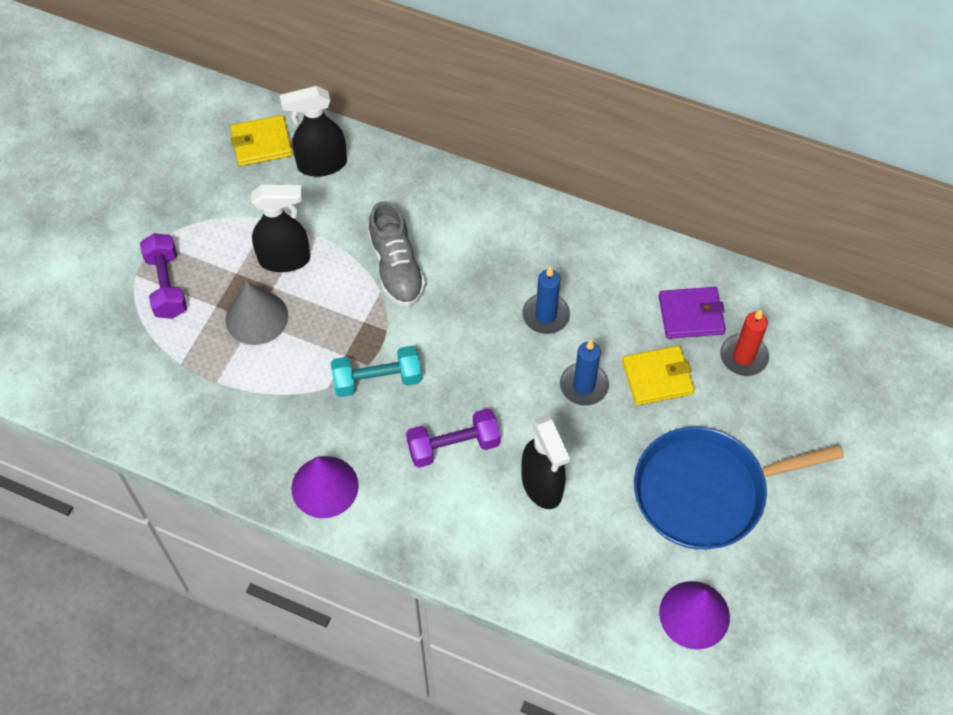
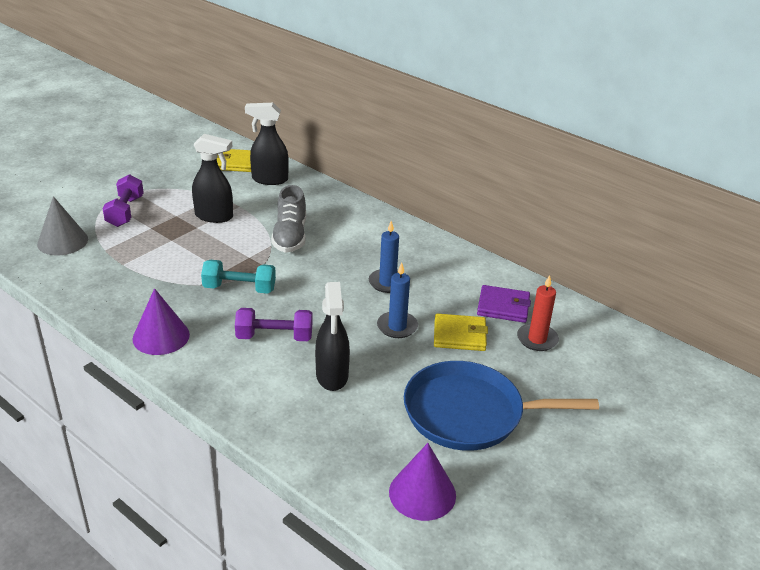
camera: 15 degrees right, 25 degrees down
grey cone [225,282,288,345] -> grey cone moved to [37,196,88,255]

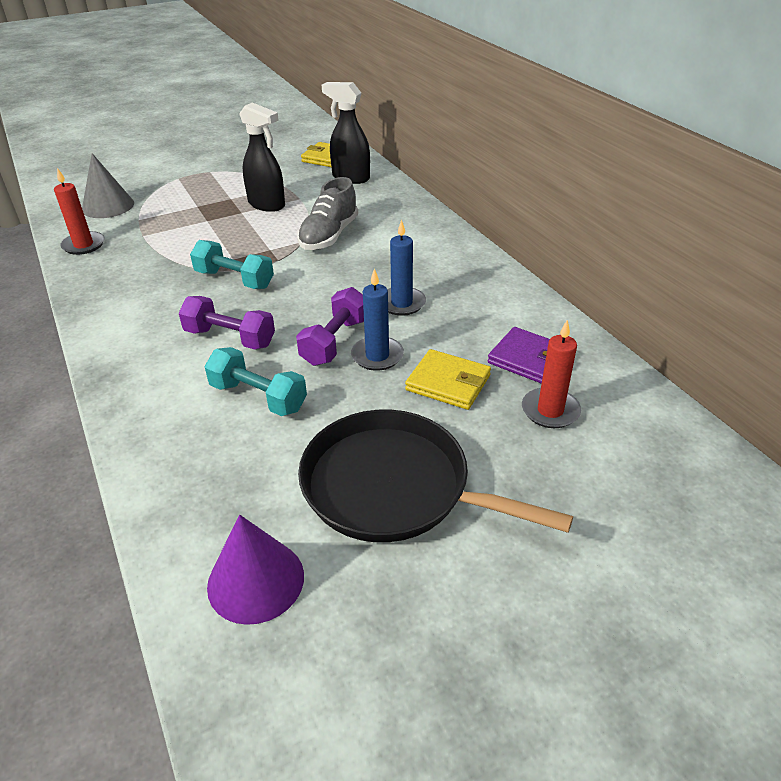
camera: 25 degrees right, 5 degrees up
purple dumbbell [103,174,144,227] -> purple dumbbell moved to [296,287,364,366]
purple cone [133,288,190,355] -> none
black spray bottle [315,282,350,391] -> turquoise dumbbell [204,347,307,416]
blue pan [404,361,599,451] -> black pan [298,410,573,542]
none -> red candle [54,168,105,255]

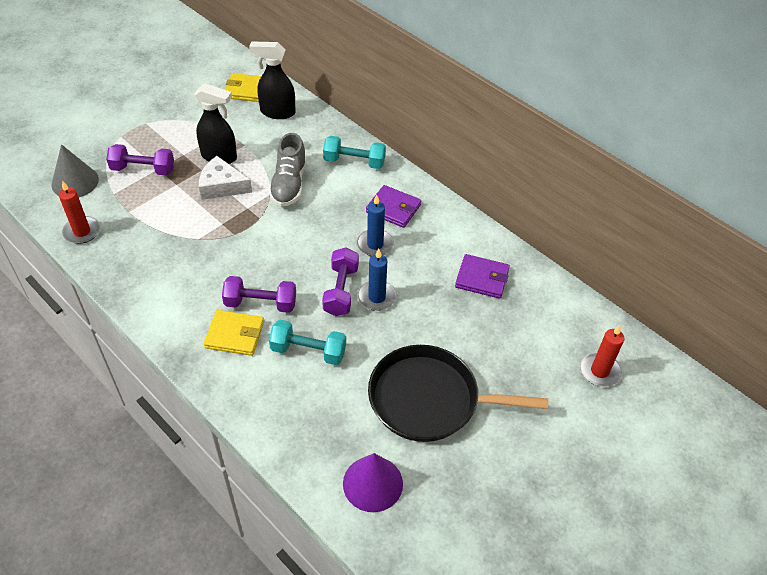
camera: 20 degrees left, 10 degrees up
turquoise dumbbell [190,240,274,289] -> turquoise dumbbell moved to [323,136,386,169]
yellow wallet [405,349,491,410] -> yellow wallet moved to [204,310,264,356]
red candle [522,320,581,428] -> red candle moved to [580,325,625,387]
none -> purple dumbbell [106,144,174,175]
none -> white cheese [199,156,252,200]
none -> purple wallet [366,185,421,228]

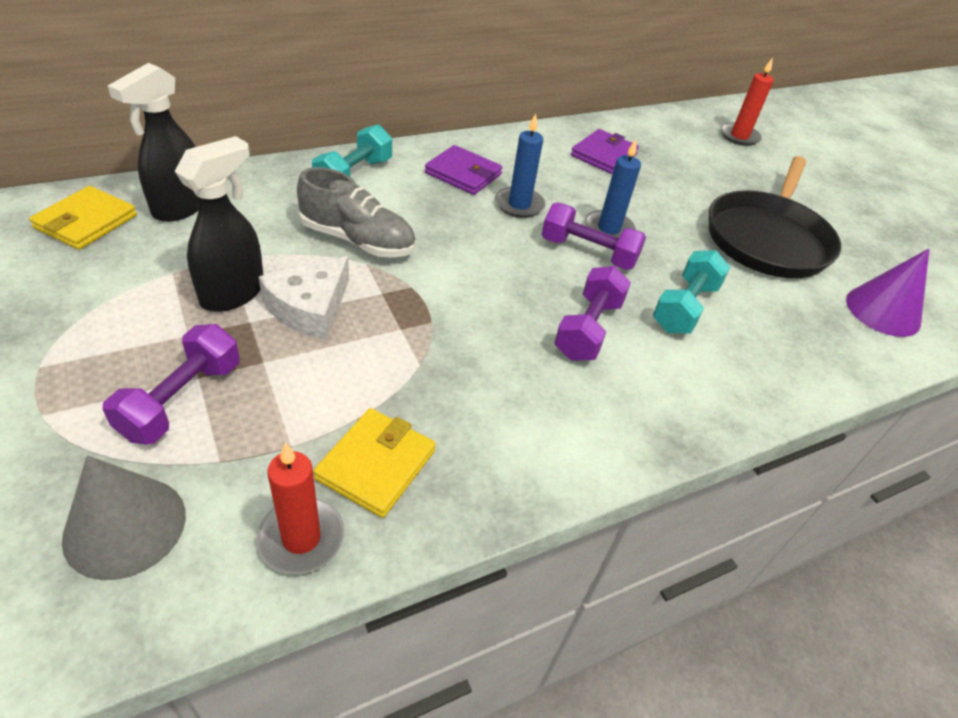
camera: 75 degrees left, 5 degrees down
yellow wallet [204,310,264,356] -> yellow wallet moved to [313,408,436,518]
purple wallet [366,185,421,228] -> purple wallet turned 75 degrees clockwise [425,145,503,195]

